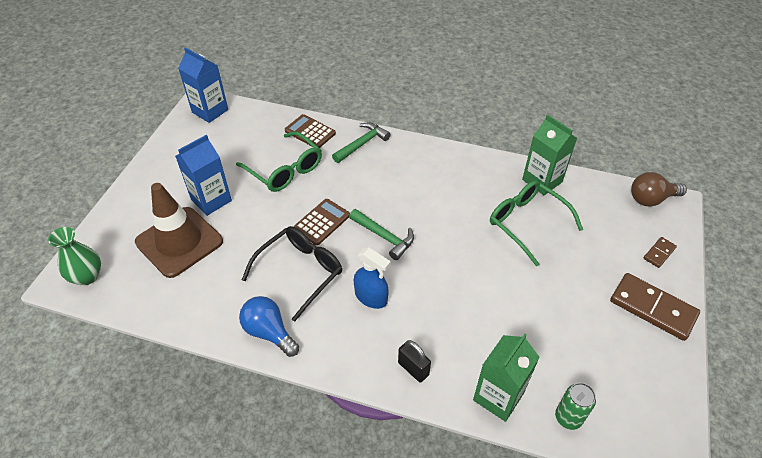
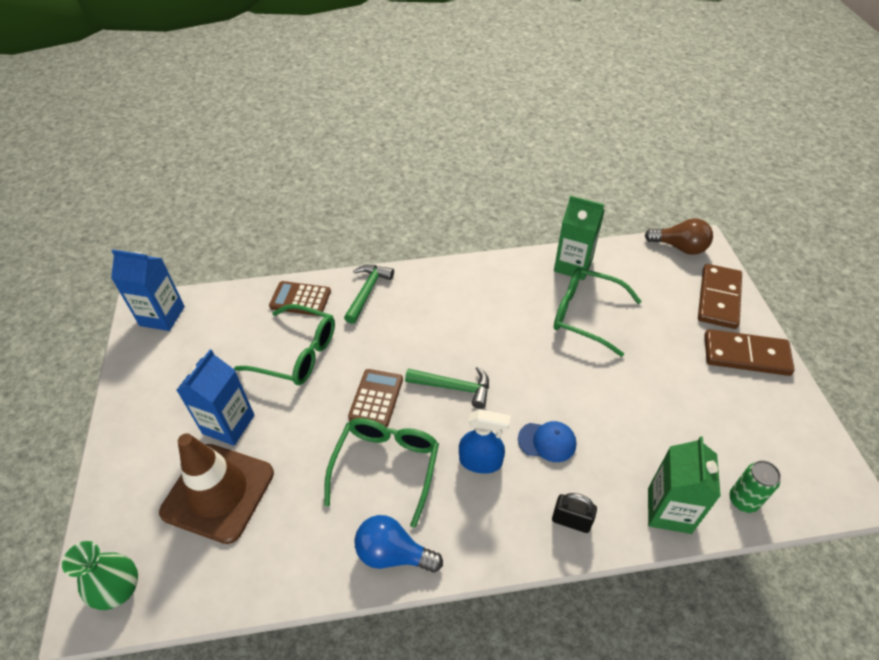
camera: 25 degrees left, 0 degrees up
black glasses [242,226,342,322] -> green glasses [324,418,439,528]
brown light bulb [631,172,687,207] -> brown light bulb turned 120 degrees counterclockwise [645,218,713,255]
brown domino [643,237,677,268] -> brown domino [698,264,742,329], size x2.05
none -> blue cap [518,421,577,462]

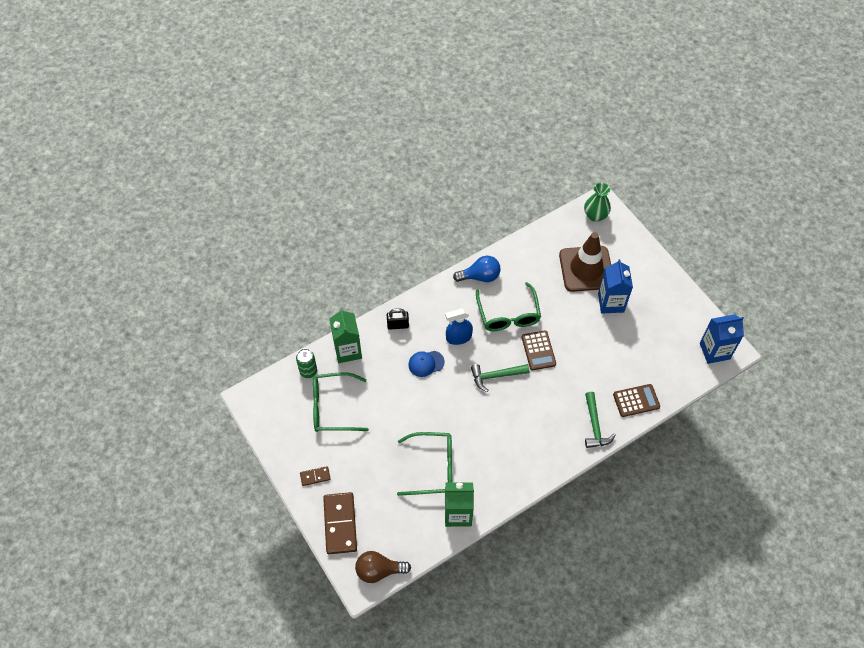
camera: 155 degrees right, 10 degrees up
green glasses [234,304,335,385] -> green glasses moved to [313,372,369,432]
brown domino [704,329,795,376] -> brown domino [300,466,331,486], size x0.49

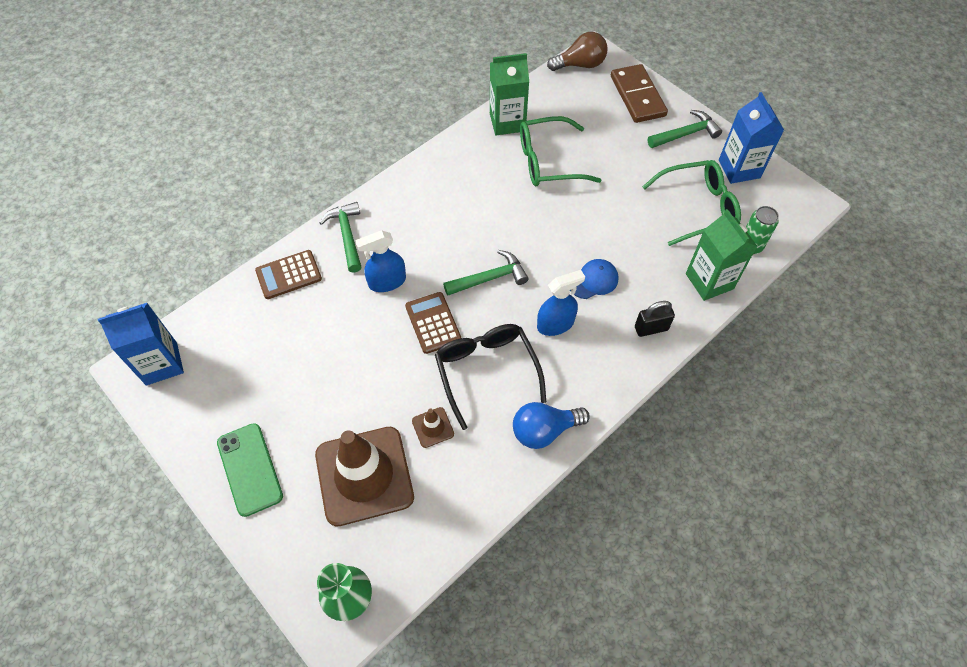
camera: 170 degrees right, 0 degrees up
brown domino [300,466,331,486] -> green hammer [648,110,722,148]
green glasses [476,282,541,331] -> black glasses [435,324,546,430]
blue carton [598,259,633,313] -> blue carton moved to [719,92,784,184]
none -> green phone [217,423,283,517]
none -> blue spray bottle [355,230,406,292]
none -> brown traffic cone [412,407,454,448]

